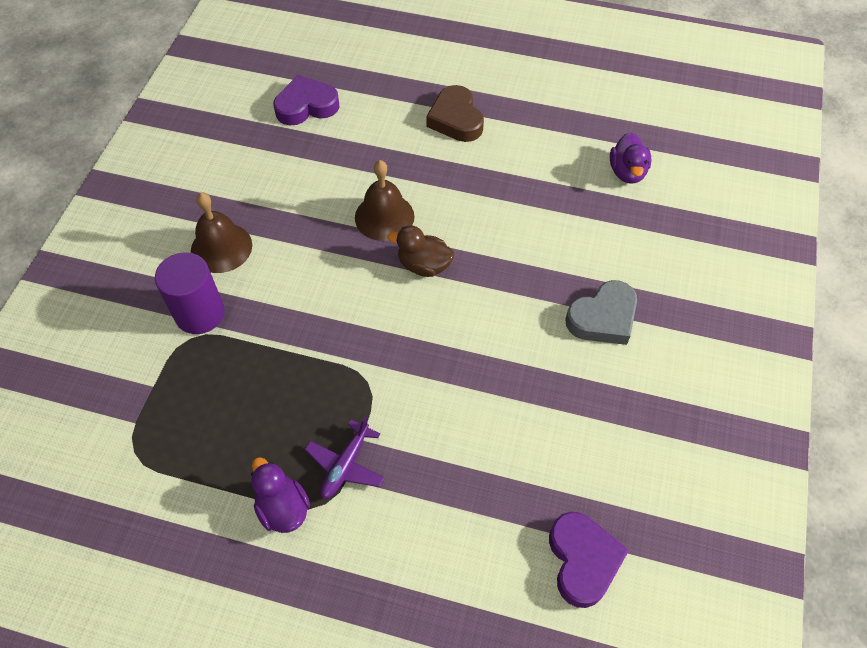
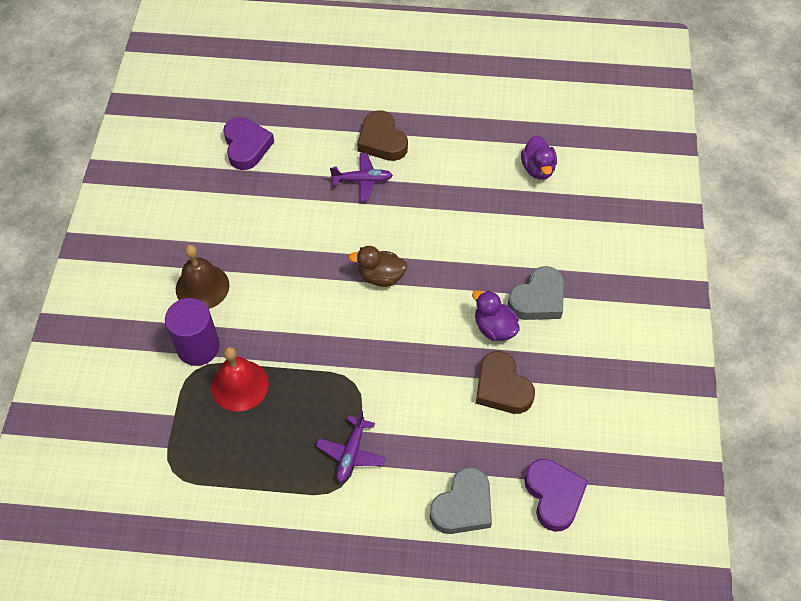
camera: 10 degrees left, 0 degrees up
purple duck [251,457,310,533] -> purple duck moved to [472,290,520,341]
purple heart [274,75,339,126] -> purple heart turned 105 degrees clockwise [224,117,274,170]
brown bell [355,160,415,241] -> none
none -> red bell [212,347,269,411]
none -> purple plane [330,153,393,201]
none -> grey heart [430,467,492,534]
none -> brown heart [476,351,535,414]

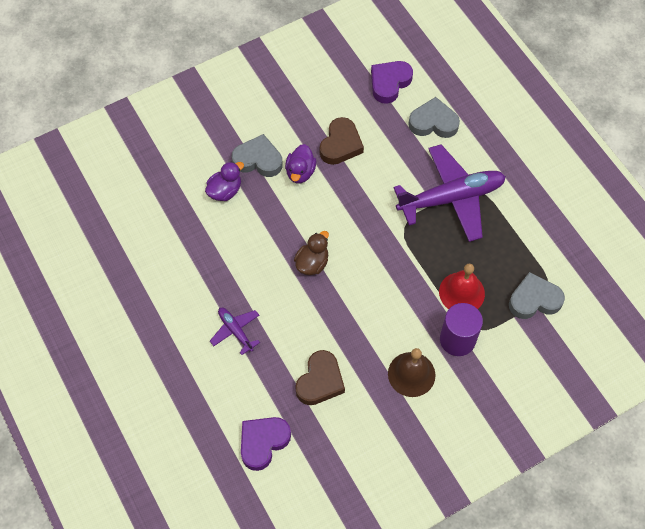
camera: 125 degrees left, 5 degrees up
purple plane [316,410,386,483] -> purple plane [393,144,506,242], size x2.14
brown duck [348,246,407,287] -> brown duck turned 120 degrees counterclockwise [294,231,329,275]
brown heart [357,110,408,161] -> brown heart moved to [295,350,345,405]
purple duck [521,135,557,180] -> purple duck moved to [205,161,244,201]
none -> grey heart [509,272,565,319]

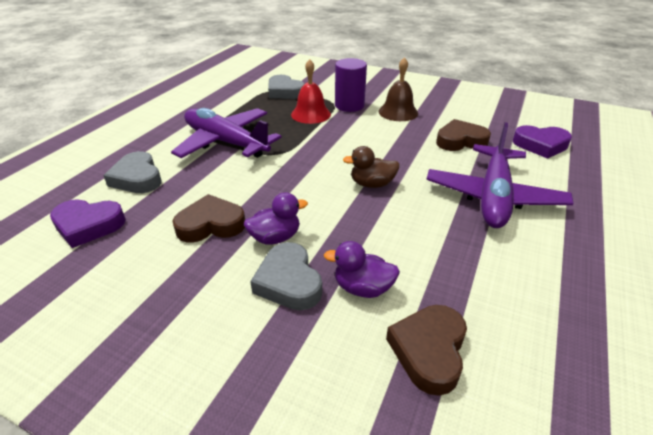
camera: 125 degrees left, 25 degrees down
purple plane [210,308,260,355] -> purple plane [426,122,574,228], size x2.14
none -> brown heart [386,305,467,396]

